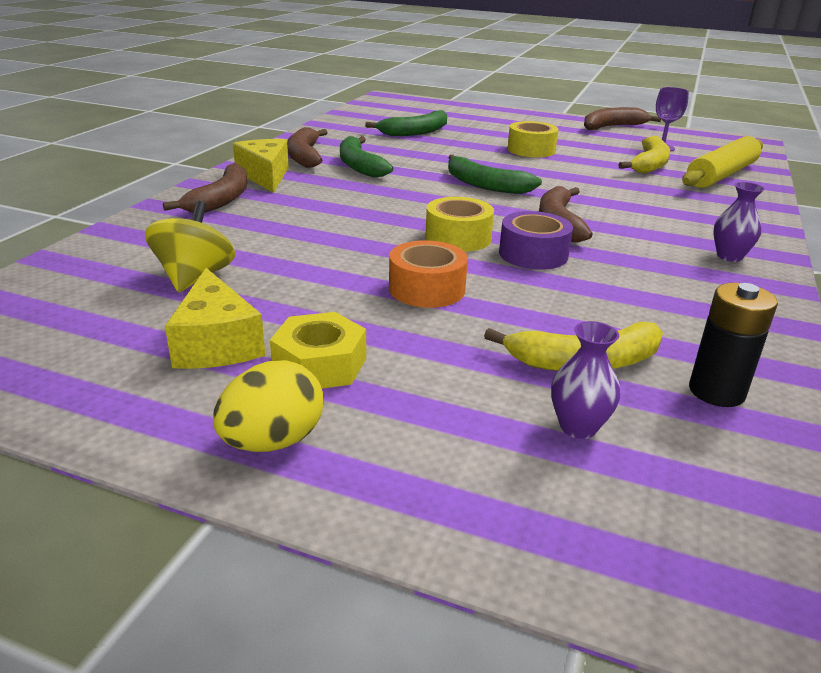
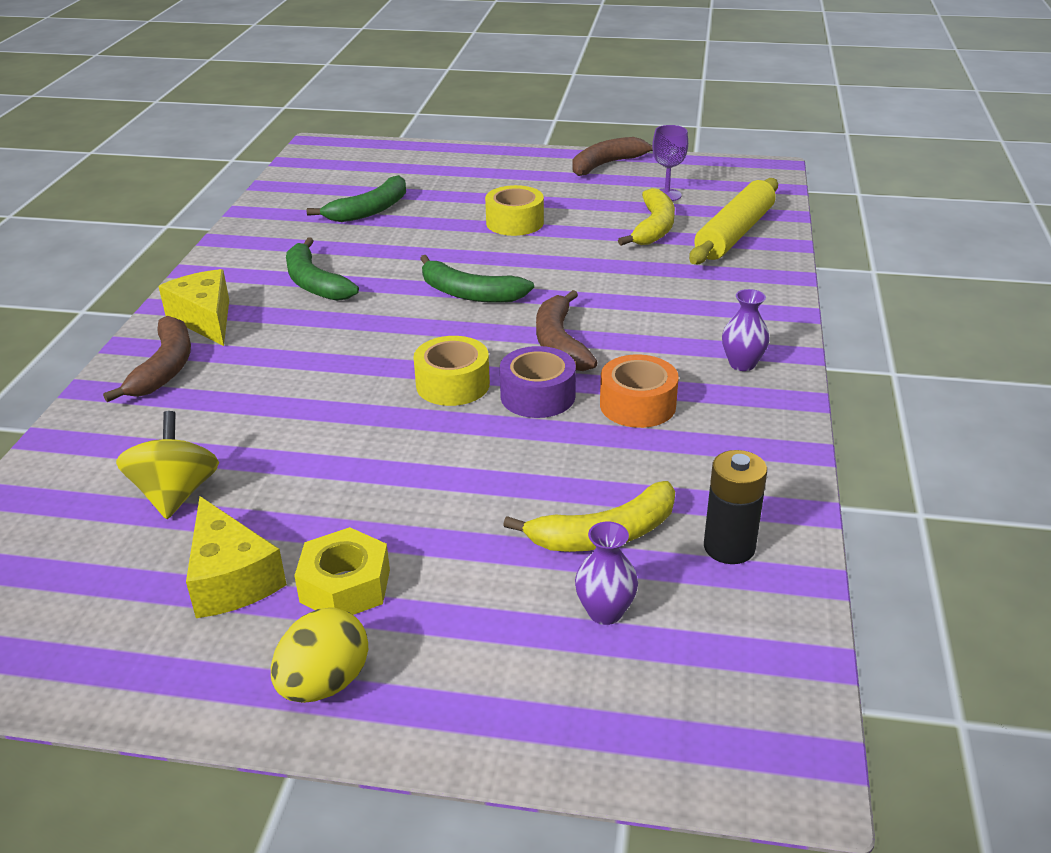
camera: 10 degrees left, 5 degrees up
brown banana [287,127,328,168] -> none
orange tape [389,240,468,308] -> orange tape moved to [600,355,679,428]

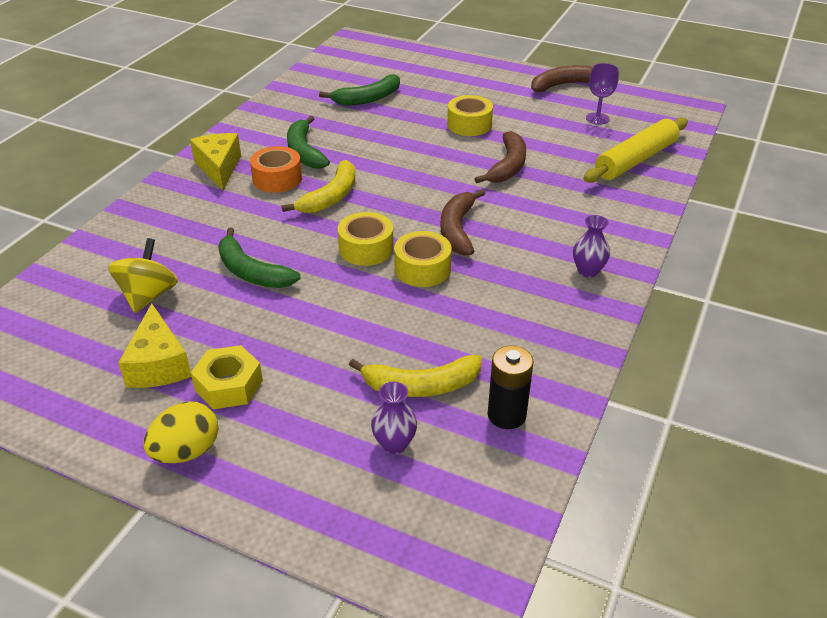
camera: 15 degrees right, 5 degrees up
brown banana [103,316,191,402] -> brown banana moved to [475,131,526,183]
green banana [420,255,534,303] -> green banana moved to [218,228,301,288]
purple tape [500,346,576,418] -> yellow tape [394,231,452,287]
orange tape [600,355,679,428] -> orange tape moved to [250,146,302,193]
yellow banana [618,188,675,246] -> yellow banana moved to [282,160,355,213]

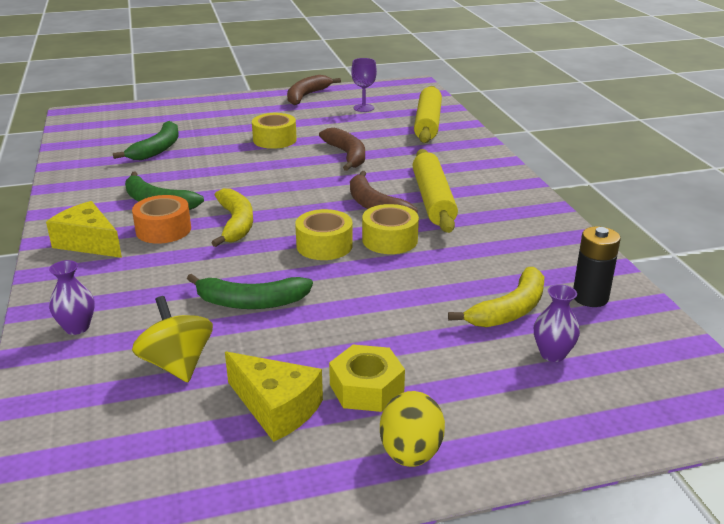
camera: 40 degrees left, 10 degrees down
purple vase [573,215,610,278] -> purple vase moved to [49,260,95,335]
none -> yellow rolling pin [412,149,458,233]

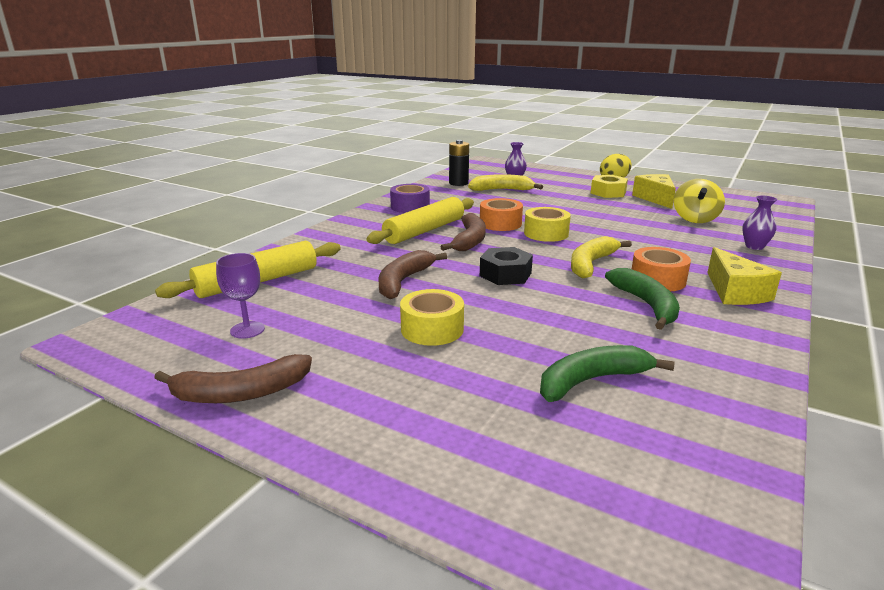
camera: 135 degrees left, 5 degrees down
green banana [187,274,313,309] -> none
yellow tape [362,204,419,254] -> orange tape [480,198,523,231]
none -> purple tape [390,184,430,213]
none -> black nut [480,247,533,285]

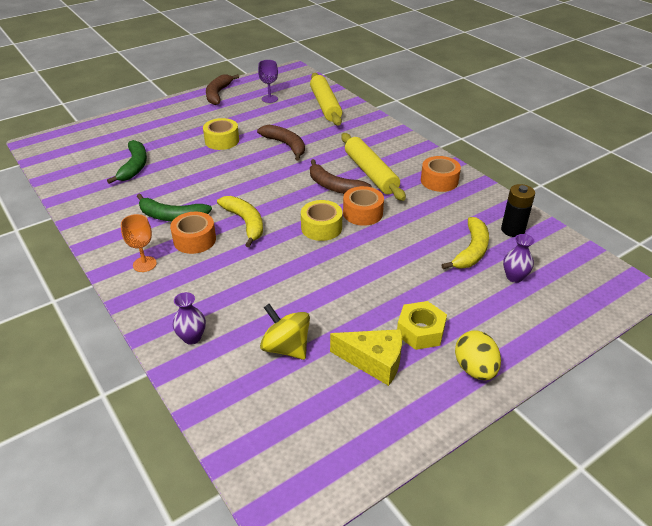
camera: 115 degrees right, 15 degrees up
purple tape [390,184,430,213] -> orange tape [421,156,461,192]
black nut [480,247,533,285] -> none
yellow cheese [707,247,782,305] -> orange goblet [121,214,157,272]

